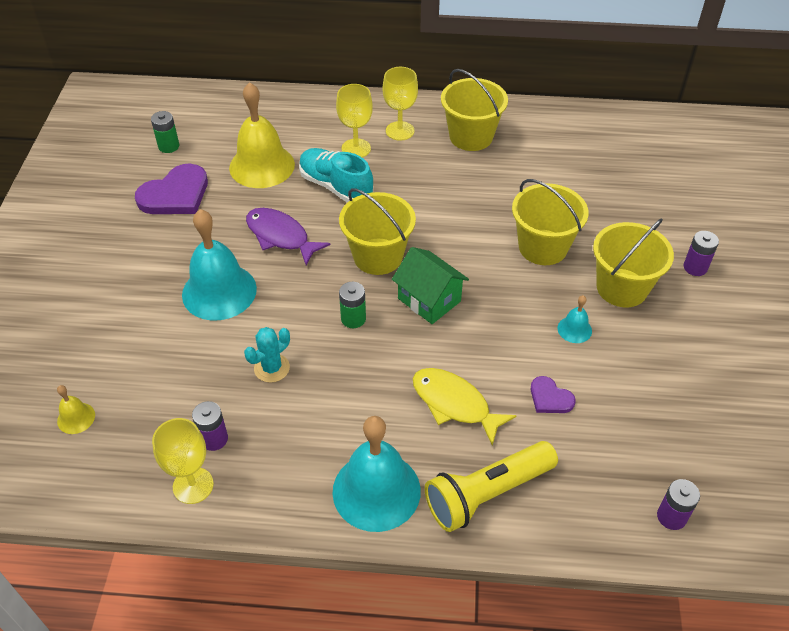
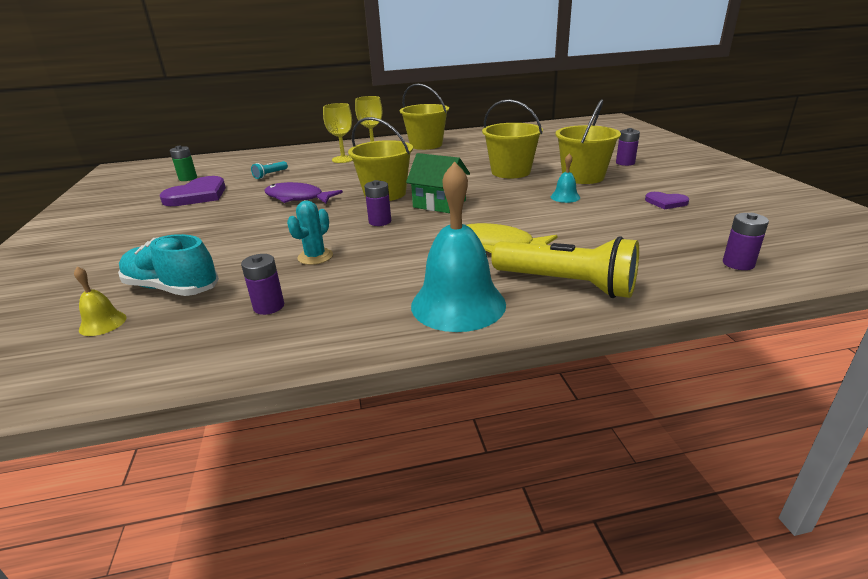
camera: 15 degrees left, 20 degrees down
yellow goblet [152,418,214,504] -> none
turquoise bell [182,209,257,320] -> none
yellow bell [229,82,295,188] -> turquoise flashlight [251,161,288,179]
turquoise shoe [299,148,373,202] -> turquoise shoe moved to [118,234,219,296]
green battery [339,282,366,328] -> purple battery [364,180,391,226]
yellow flashlight [425,441,558,532] -> yellow flashlight turned 105 degrees counterclockwise [491,236,639,298]
purple heart [531,376,576,413] -> purple heart moved to [645,192,689,209]

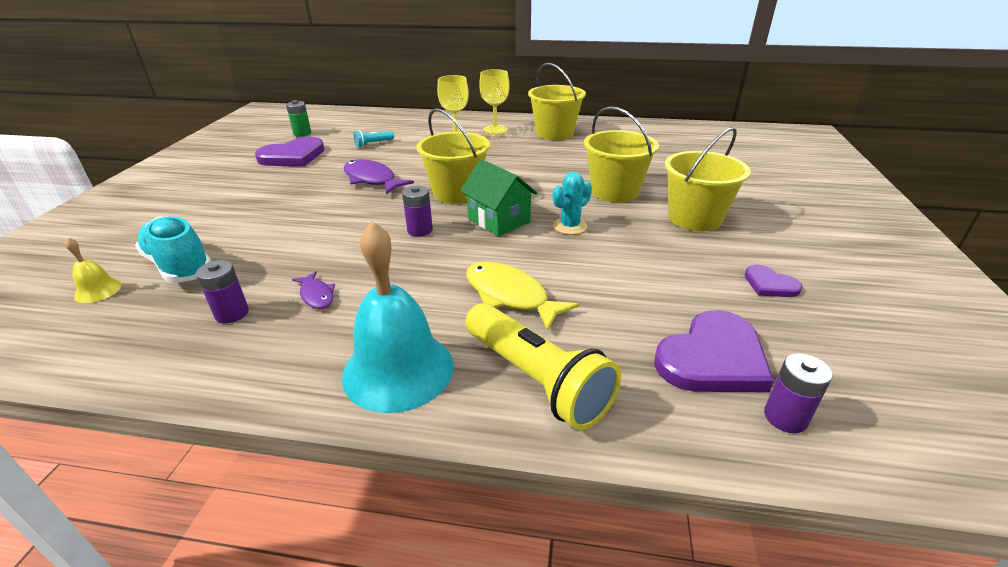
camera: 20 degrees right, 5 degrees up
turquoise cactus [287,201,333,265] -> turquoise cactus moved to [553,172,592,235]
turquoise bell [551,154,580,203] -> none
purple battery [616,128,640,166] -> none
none -> purple fish [292,271,335,309]
none -> purple heart [654,310,774,392]

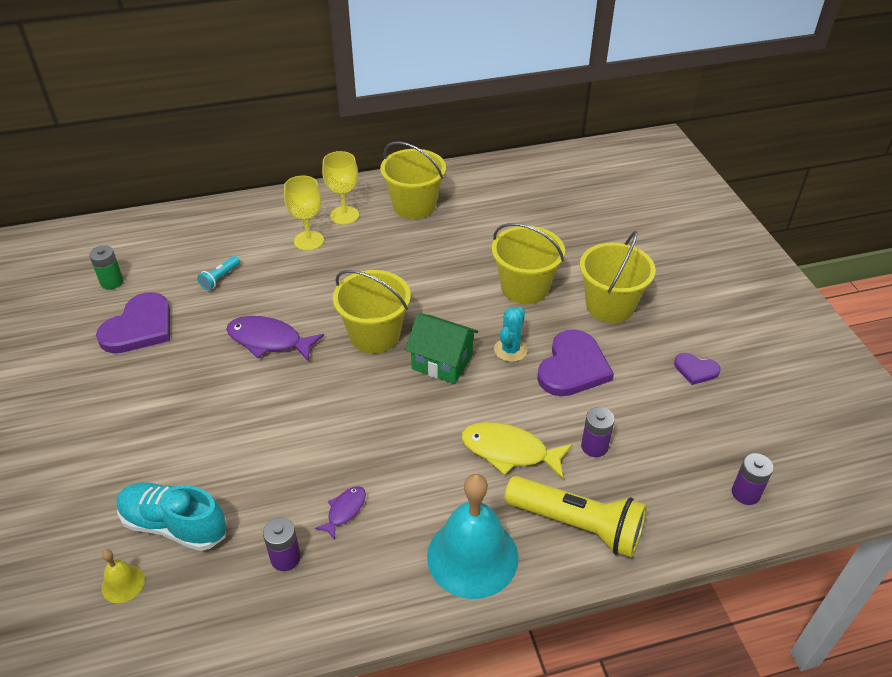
camera: 25 degrees left, 10 degrees up
purple fish [292,271,335,309] -> purple fish turned 90 degrees counterclockwise [315,486,366,540]
purple battery [402,186,433,237] -> purple battery moved to [581,407,615,457]
purple heart [654,310,774,392] -> purple heart moved to [537,329,614,396]

